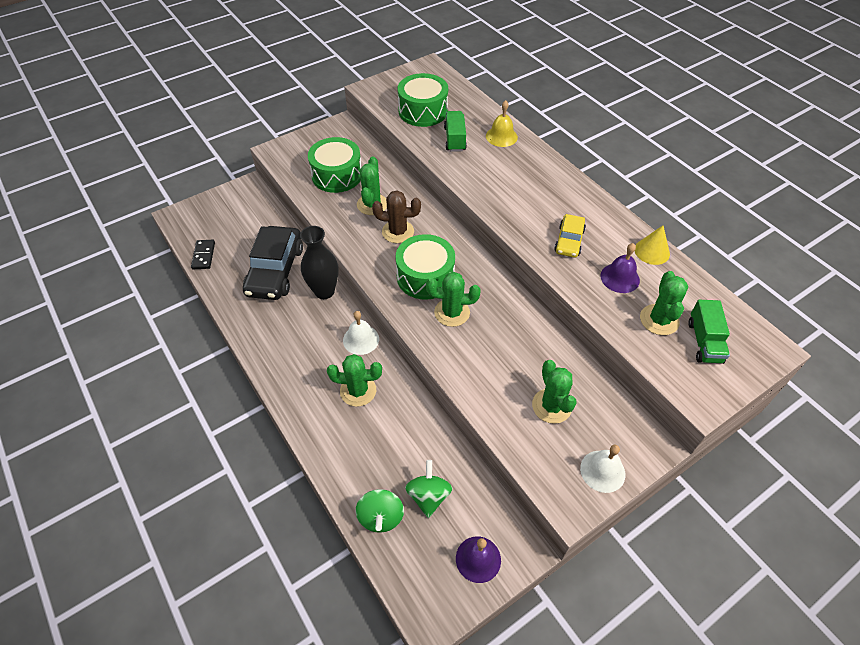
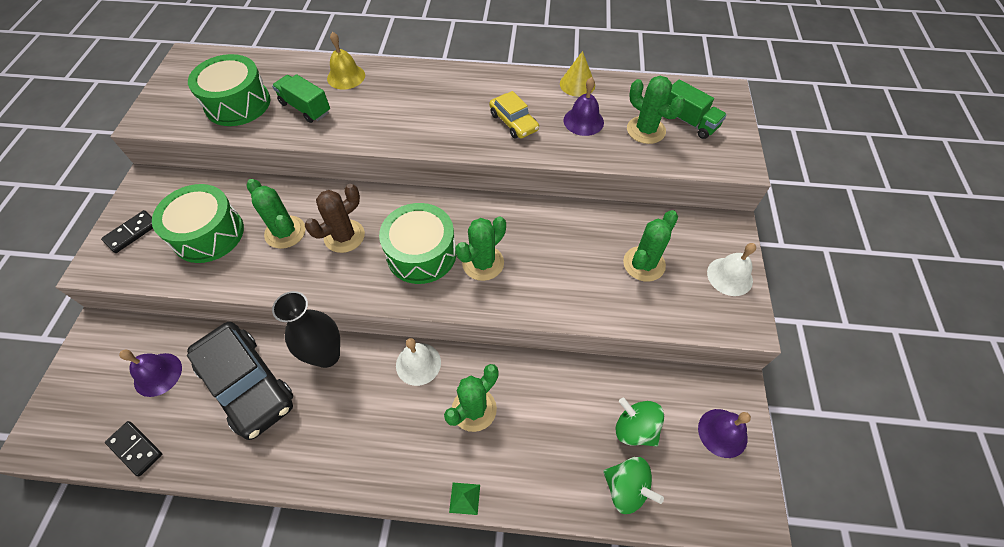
camera: 50 degrees left, 5 degrees up
green cactus [532,360,577,424] -> green cactus turned 75 degrees counterclockwise [623,210,678,282]
none -> black domino [101,210,153,253]
none -> purple bell [119,350,182,397]
none -> green pyramid [449,483,480,515]

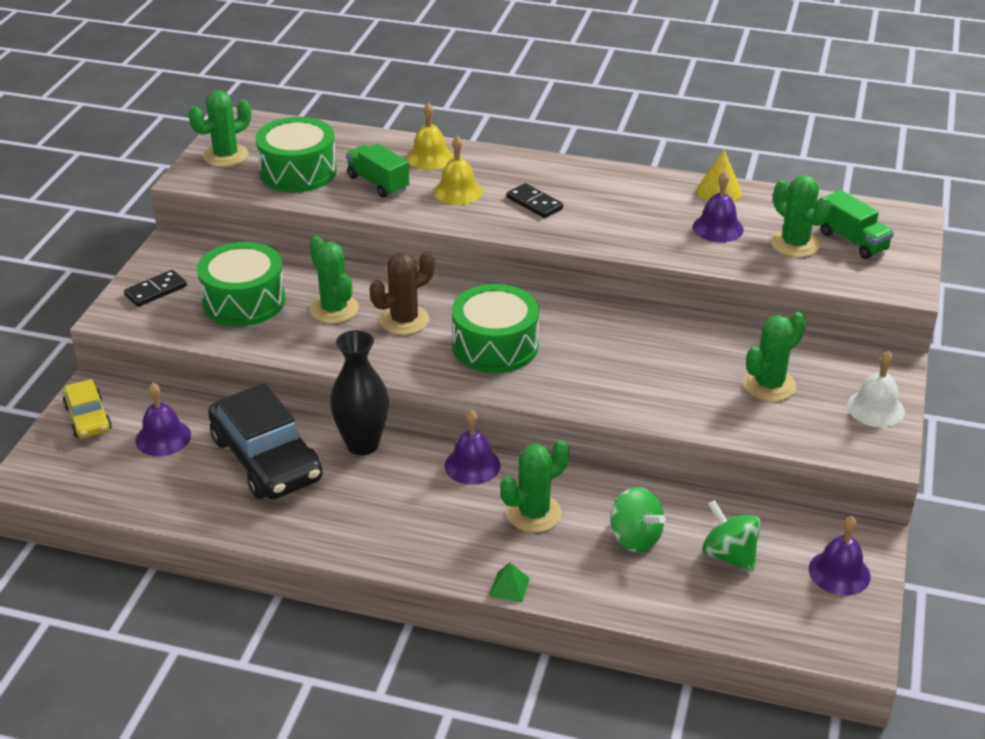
camera: 10 degrees right, 20 degrees down
black domino [105,421,162,476] -> black domino moved to [507,183,563,218]
white bell [396,338,441,386] -> purple bell [445,410,501,485]
green cactus [455,216,506,281] -> green cactus moved to [188,90,251,167]
yellow car [489,91,539,138] -> yellow car moved to [63,379,112,438]
green spinning top [603,457,664,514] -> green spinning top moved to [611,487,666,552]
none -> yellow bell [434,136,483,205]

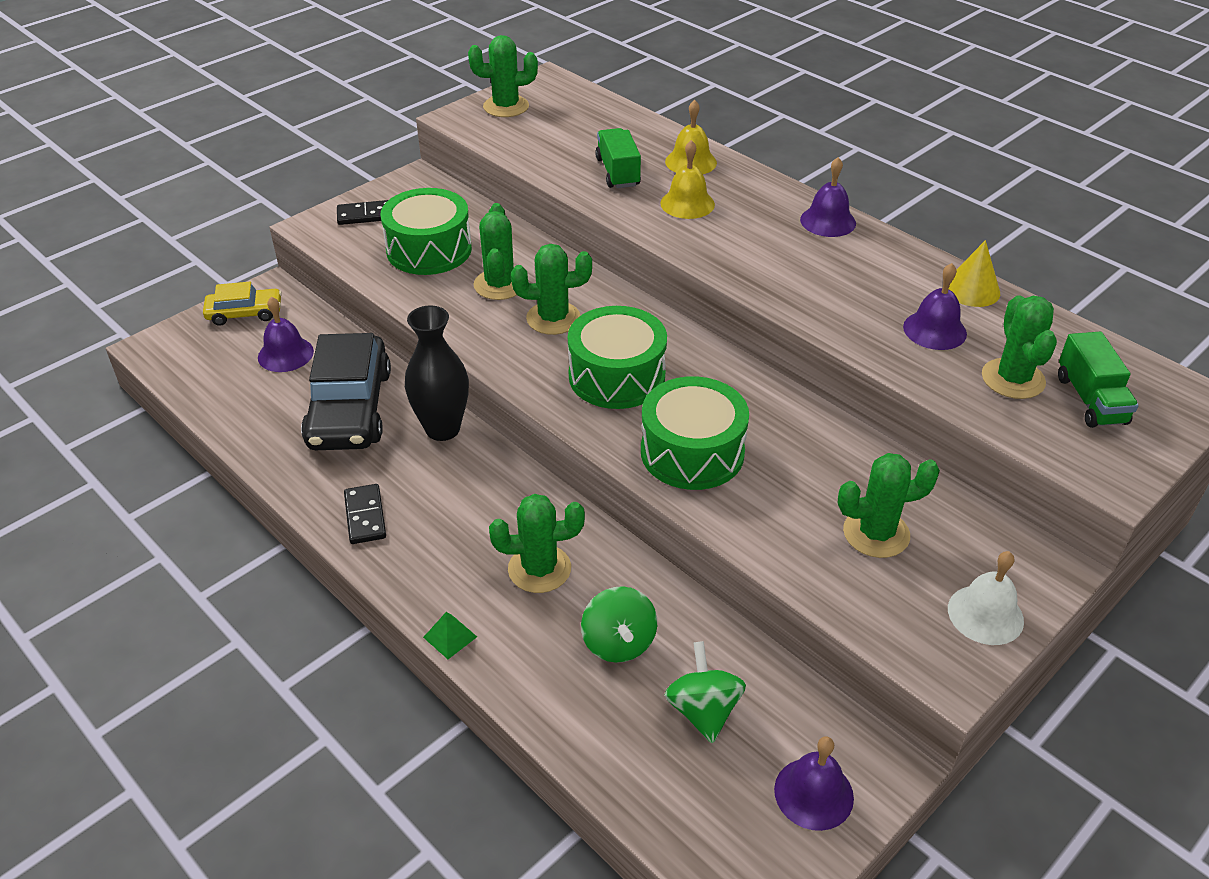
camera: 30 degrees right, 5 degrees up
yellow car [63,379,112,438] -> yellow car turned 105 degrees counterclockwise [203,282,282,326]
green drum [256,117,337,192] -> green drum moved to [641,376,749,490]
brown cactus [370,251,435,335] -> green cactus [511,244,592,335]
purple bell [445,410,501,485] -> purple bell moved to [800,157,856,237]
black domino [507,183,563,218] -> black domino moved to [344,484,386,544]

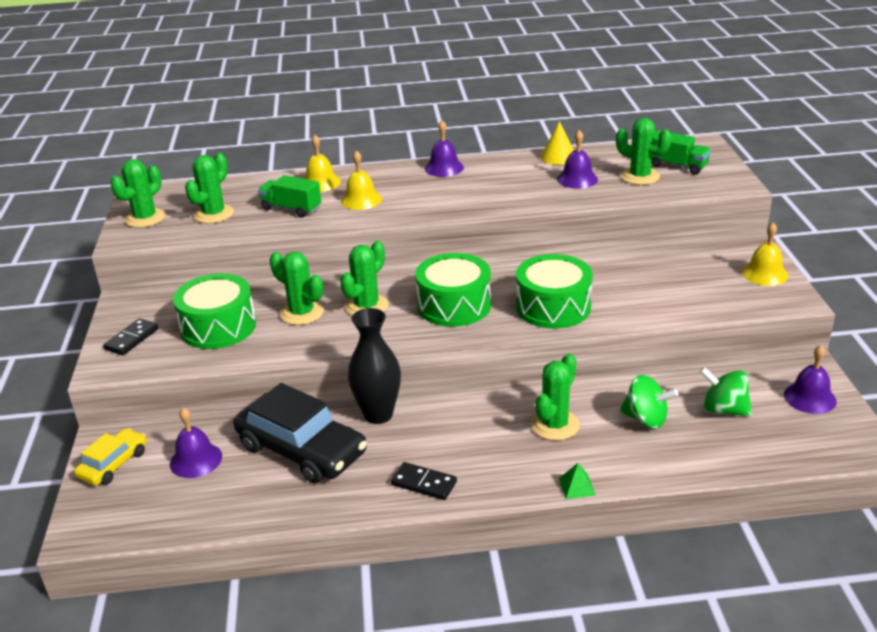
camera: 50 degrees left, 10 degrees down
green cactus [838,453,940,558] -> green cactus moved to [185,153,234,223]
white bell [948,551,1024,645] -> yellow bell [741,222,788,286]

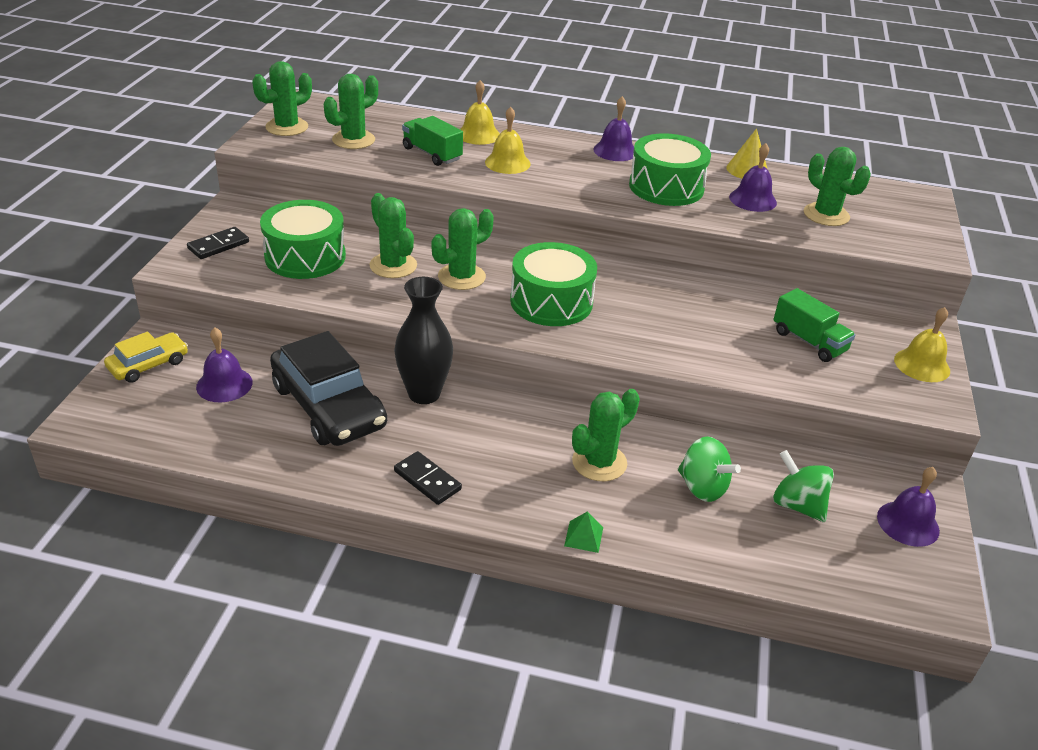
camera: 15 degrees right, 5 degrees up
green drum [516,254,593,329] -> green drum moved to [629,133,711,206]
green truck [652,130,711,175] -> green truck moved to [773,288,855,362]

